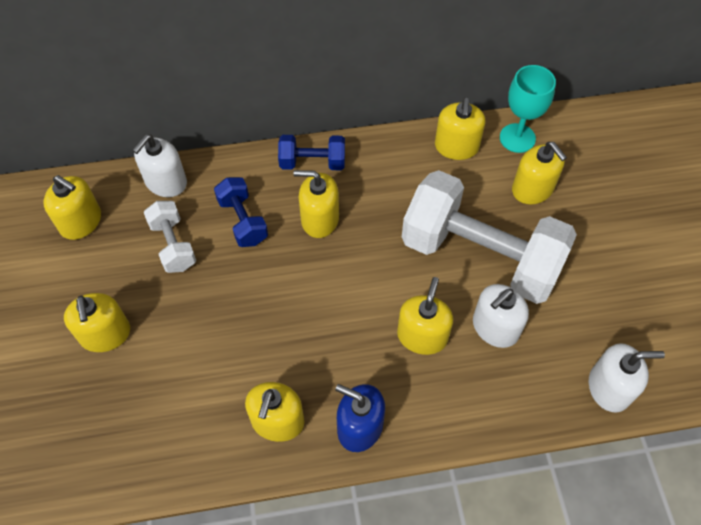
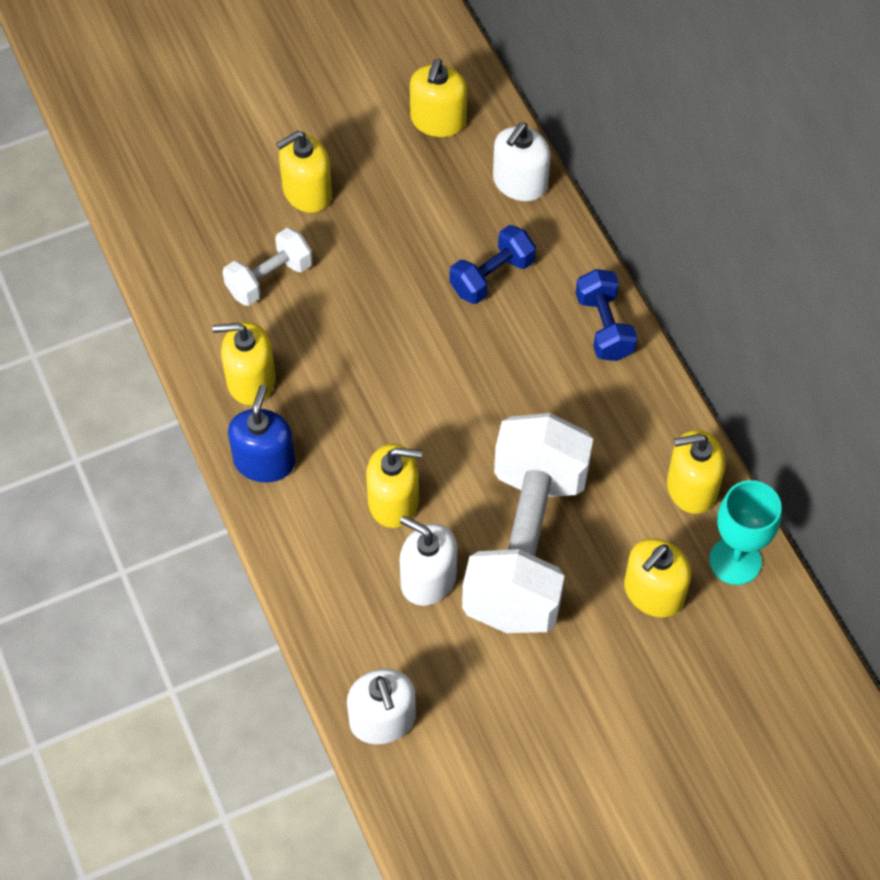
camera: 75 degrees right, 0 degrees up
white soap dispenser [132,134,187,197] -> white soap dispenser turned 75 degrees counterclockwise [493,123,551,201]
white dumbbell [144,201,196,273] -> white dumbbell moved to [222,228,313,306]
yellow soap dispenser [293,170,339,238] -> none

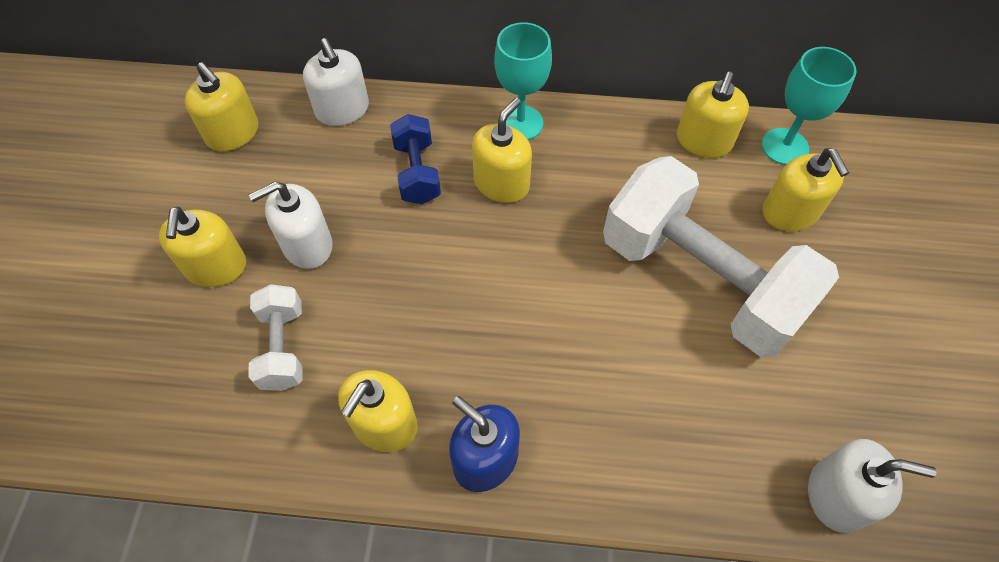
camera: 60 degrees left, 0 degrees up
yellow soap dispenser [366,444,422,528] -> yellow soap dispenser moved to [472,98,532,203]
white soap dispenser [400,516,457,606] -> white soap dispenser moved to [249,181,333,269]
blue dumbbell [576,269,637,361] -> turquoise goblet [494,22,552,140]

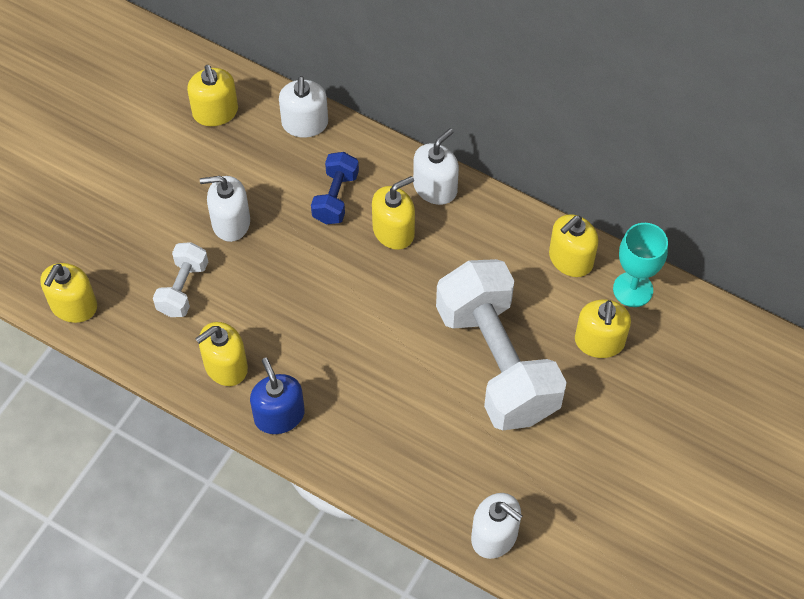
camera: 25 degrees right, 0 degrees up
yellow soap dispenser [159,207,246,287] -> yellow soap dispenser moved to [40,263,97,323]
turquoise goblet [494,22,552,140] -> white soap dispenser [413,128,459,205]

